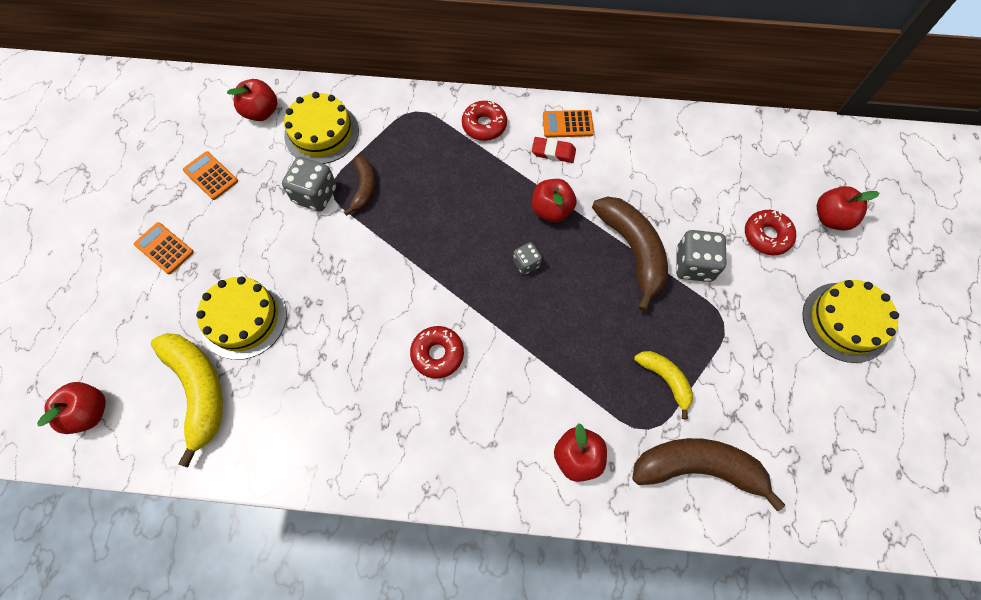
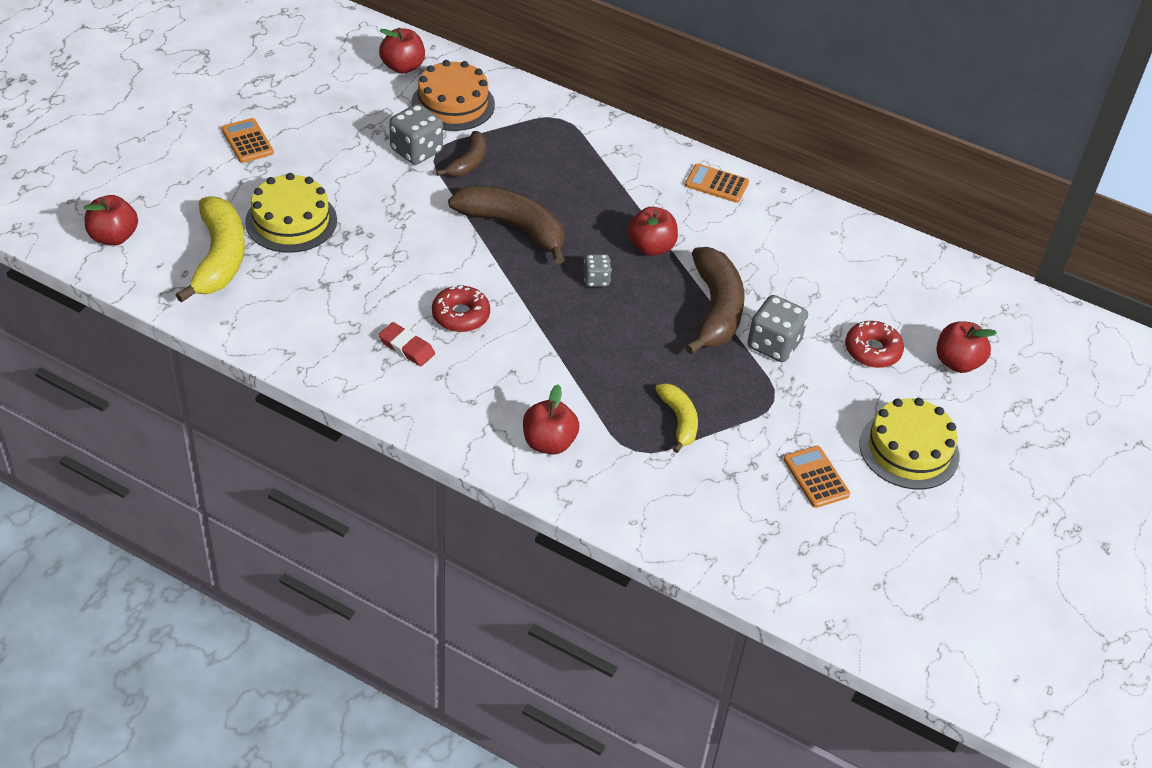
camera: 20 degrees right, 20 degrees down
orange calculator [183,151,238,200] -> orange calculator moved to [784,446,850,508]
yellow cake [284,92,359,164] -> orange cake [411,60,495,131]
red donut [462,101,507,141] -> none
red eraser [532,137,576,163] -> red eraser moved to [378,322,435,366]
brown banana [632,438,785,512] -> brown banana moved to [448,185,565,264]

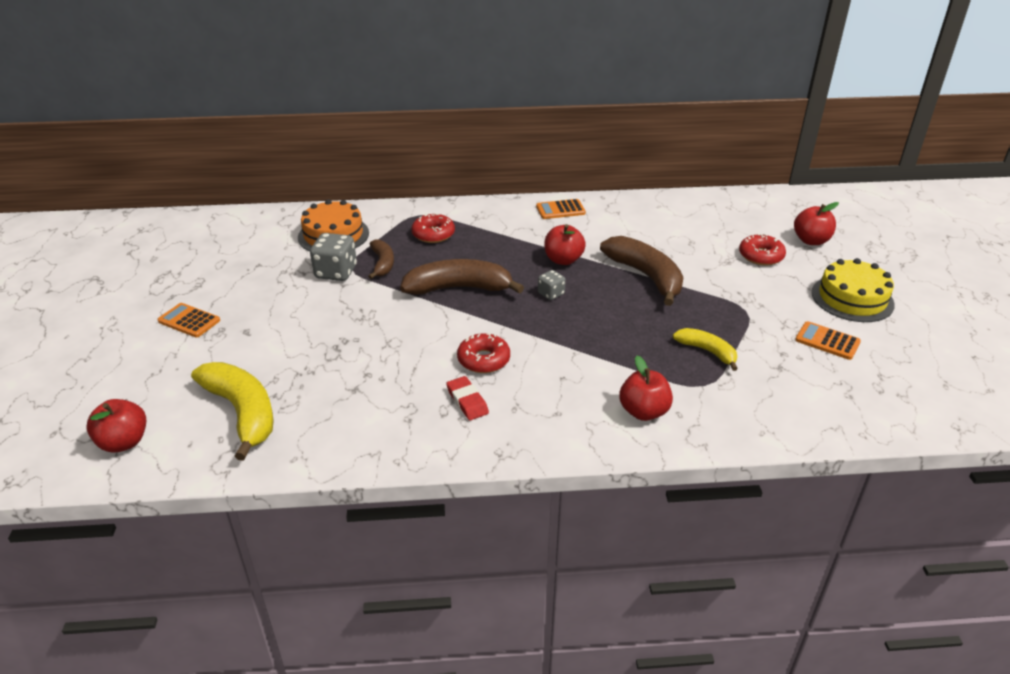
camera: 30 degrees left, 10 degrees down
yellow cake [245,173,337,253] -> none
red eraser [378,322,435,366] -> red eraser turned 60 degrees clockwise [446,376,489,420]
red apple [379,28,425,74] -> none
grey dice [747,295,808,362] -> none
none -> red donut [412,213,455,243]

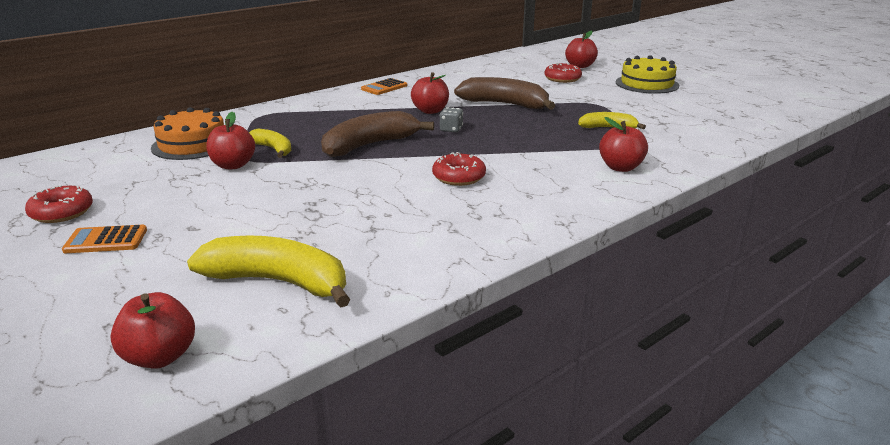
camera: 35 degrees left, 10 degrees down
grey dice [310,233,357,281] -> red apple [206,112,255,169]
brown banana [368,239,394,279] -> yellow banana [249,129,292,158]
red donut [412,213,455,243] -> red donut moved to [25,185,93,223]
red eraser [446,376,489,420] -> none
orange calculator [795,321,861,360] -> none

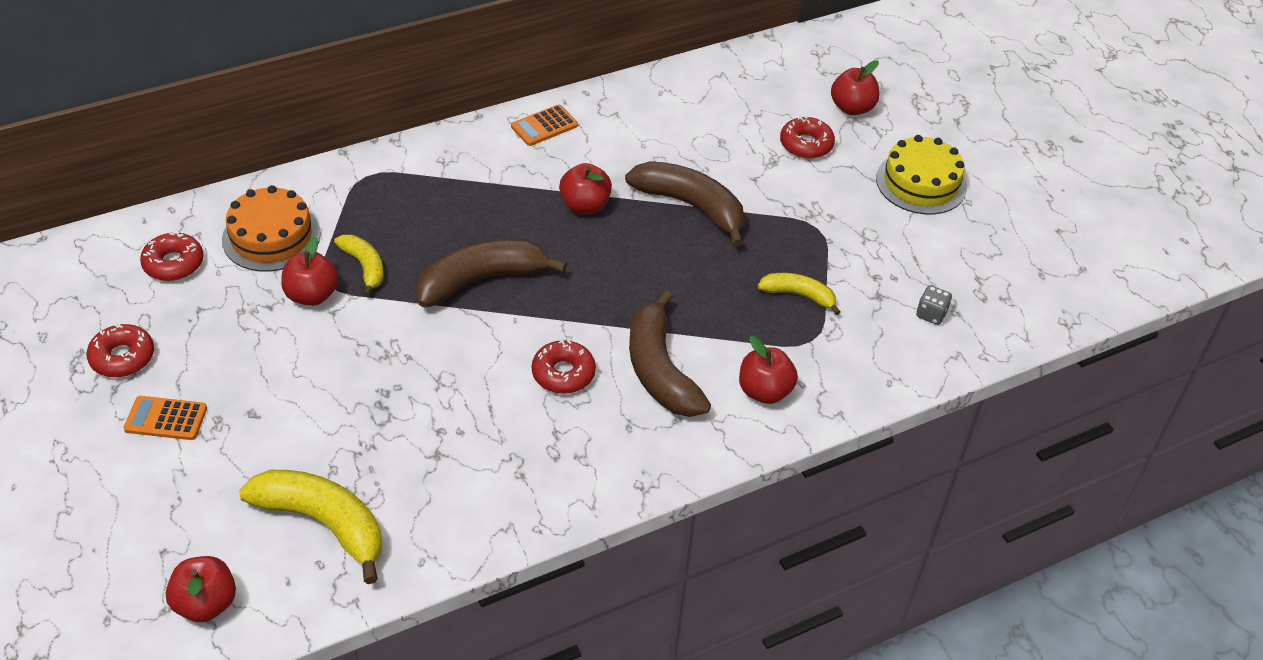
camera: 10 degrees right, 20 degrees up
grey dice [440,107,463,132] -> grey dice moved to [916,285,952,325]
none -> red donut [140,232,204,281]
none -> brown banana [629,290,711,417]

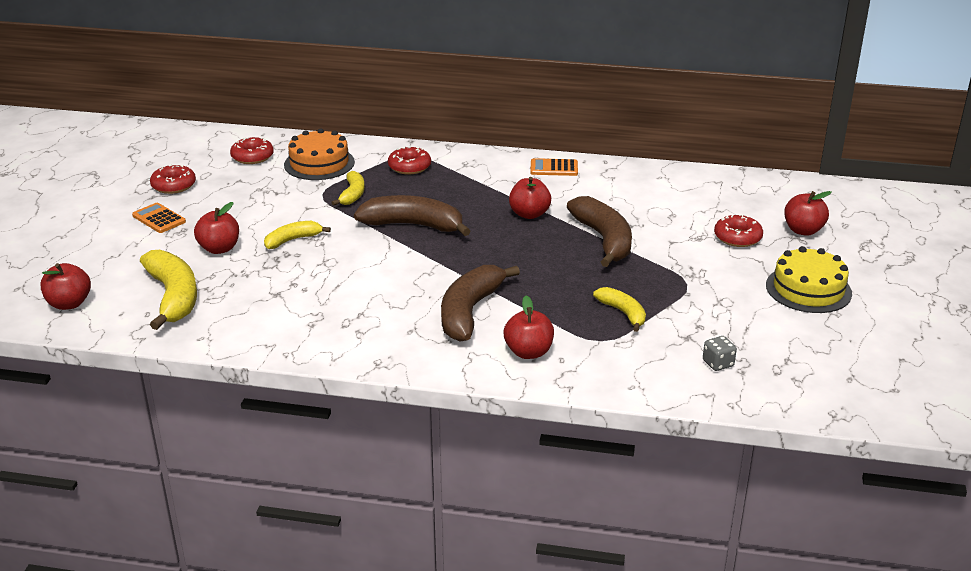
camera: 40 degrees right, 15 degrees down
red apple [281,236,339,306] -> red apple moved to [194,202,239,254]
red donut [532,340,596,394] -> red donut moved to [388,147,431,175]
none -> yellow banana [264,221,331,249]

